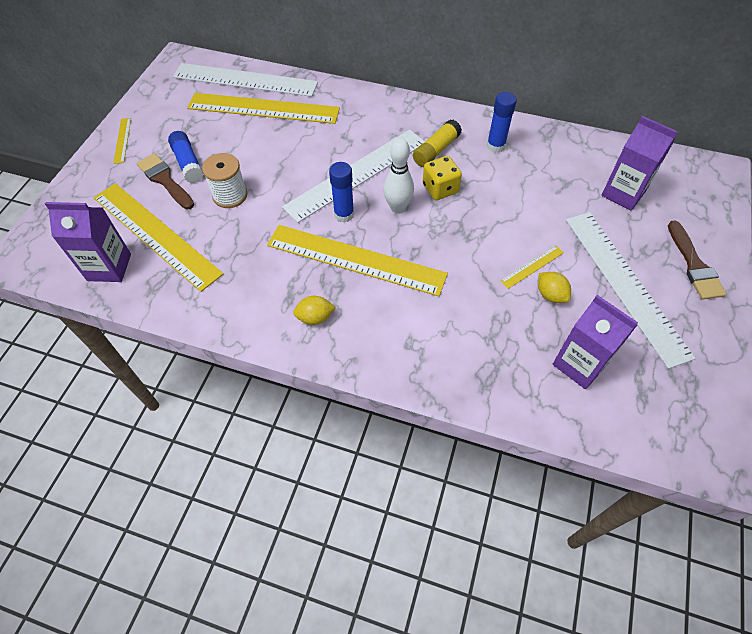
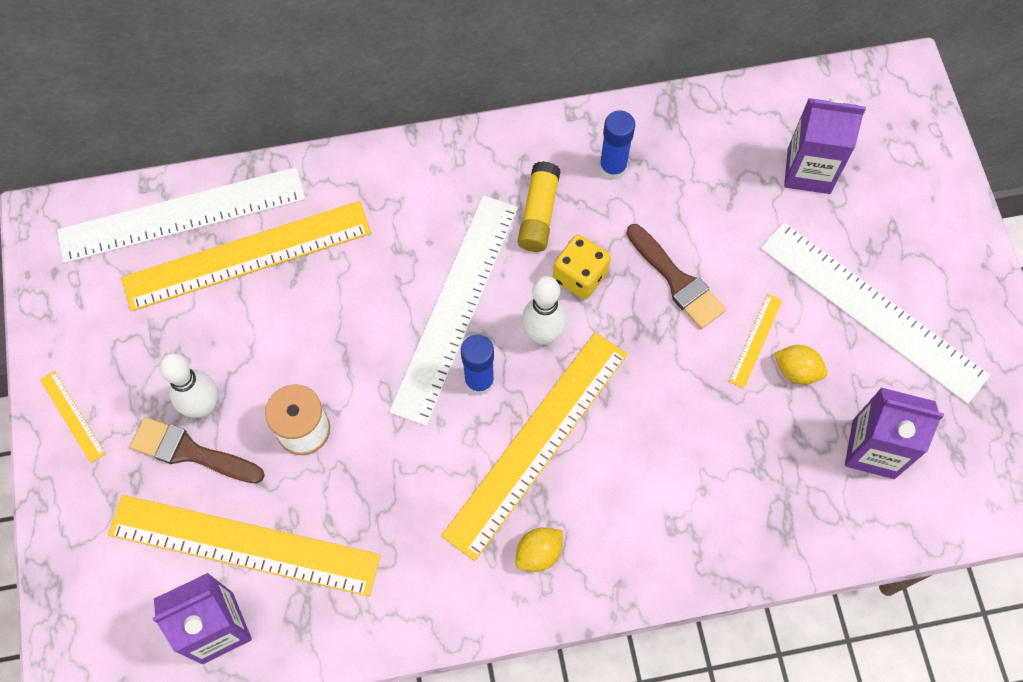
camera: 30 degrees left, 10 degrees up
blue glue stick [168,131,204,183] -> white bowling pin [159,353,218,418]
yellow ruler [267,225,448,296] -> yellow ruler turned 45 degrees counterclockwise [441,332,628,561]
brown brush [668,220,726,300] -> brown brush moved to [626,224,726,329]

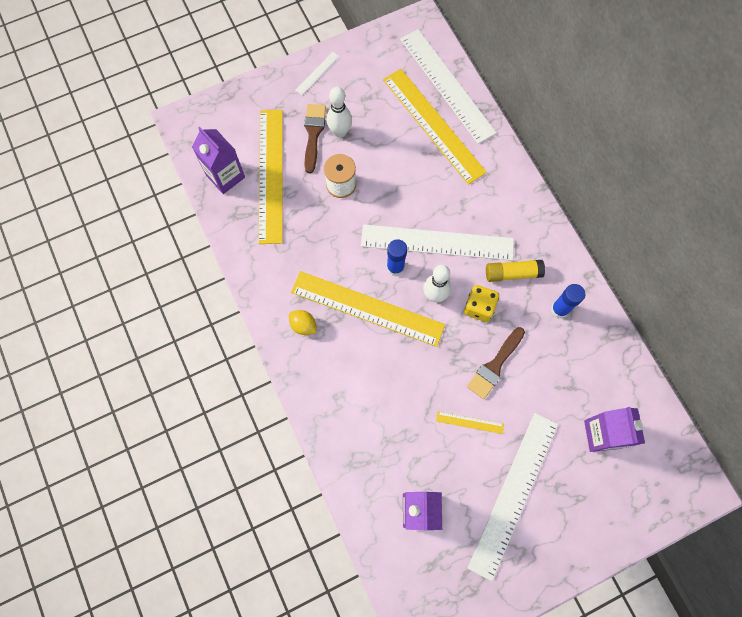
camera: 75 degrees right, 5 degrees up
yellow ruler [40,371,106,463] -> white ruler [296,52,340,95]
yellow lemon [774,345,827,384] -> none

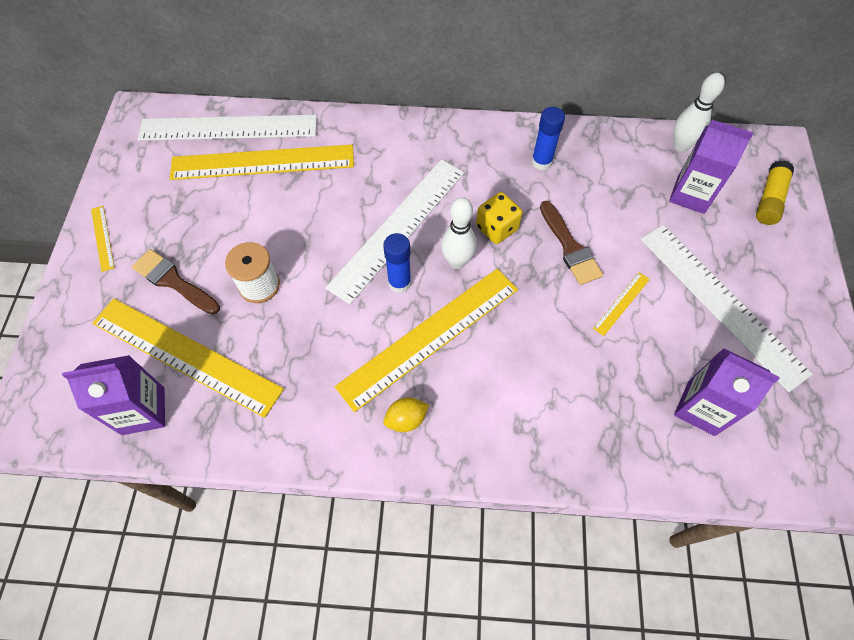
camera: 60 degrees left, 10 degrees down
white ruler [296,52,340,95] -> yellow ruler [91,206,115,272]
white bowling pin [326,87,352,138] -> white bowling pin moved to [674,73,725,152]
yellow glue stick [486,260,545,282] -> yellow glue stick moved to [756,160,794,225]

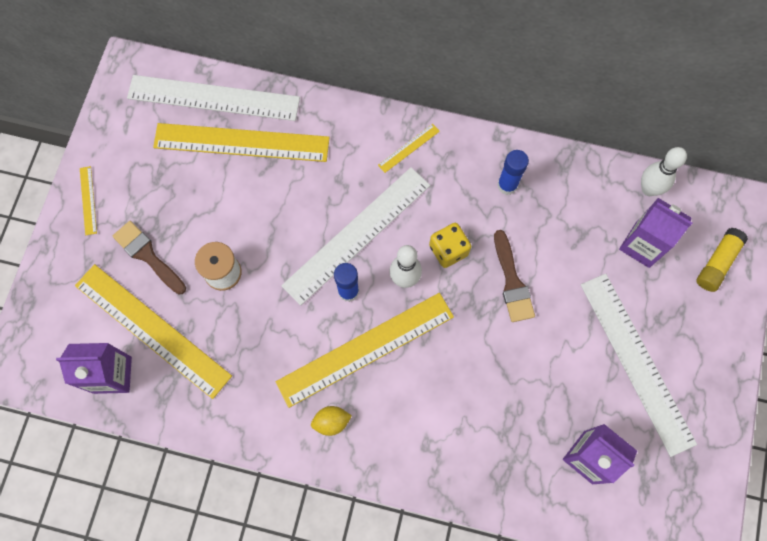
camera: 10 degrees right, 10 degrees up
yellow ruler [593,272,650,336] -> yellow ruler moved to [378,124,440,173]

